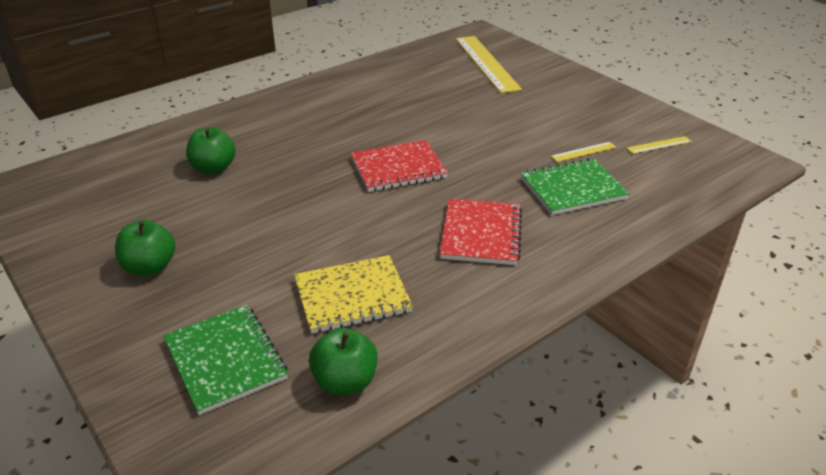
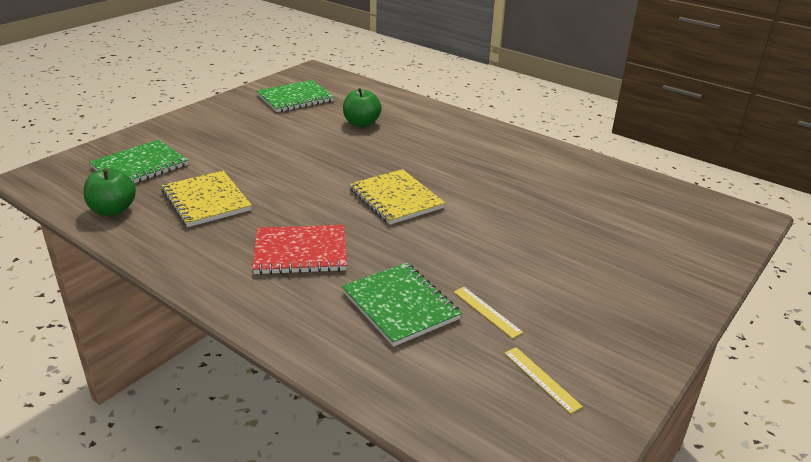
camera: 75 degrees right, 5 degrees down
green apple [115,220,175,276] -> none
red notebook [351,140,448,192] -> yellow notebook [349,169,445,225]
yellow ruler [456,36,522,93] -> none
none -> green notebook [257,80,334,112]

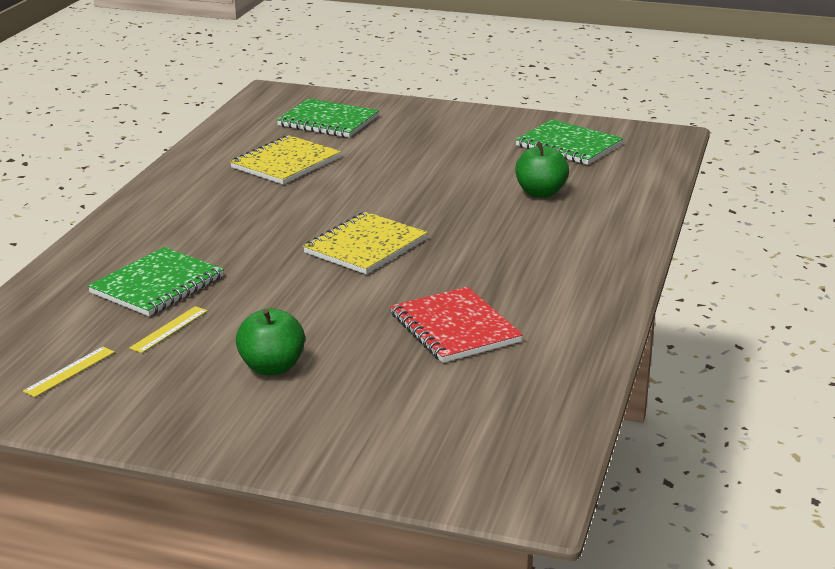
camera: 70 degrees right, 5 degrees down
green apple [83,168,136,216] -> green apple moved to [236,308,305,375]
red notebook [252,225,347,275] -> red notebook moved to [390,287,523,363]

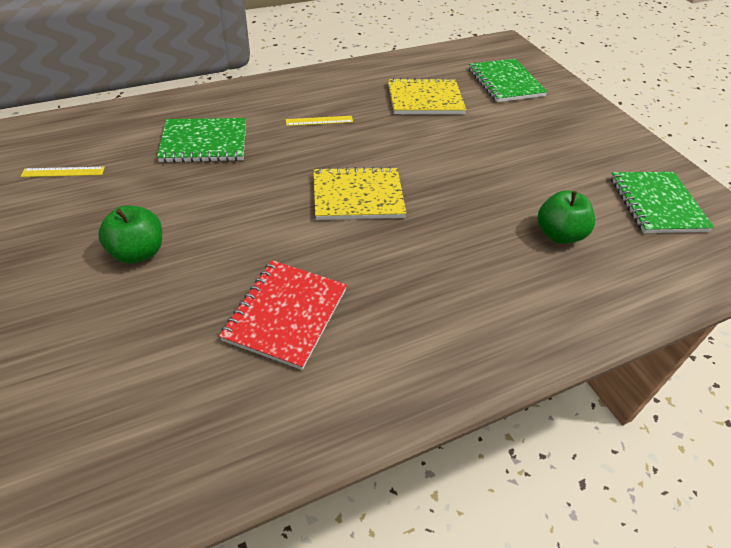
camera: 45 degrees right, 20 degrees up
yellow ruler [129,306,208,353] -> yellow ruler moved to [286,116,353,126]

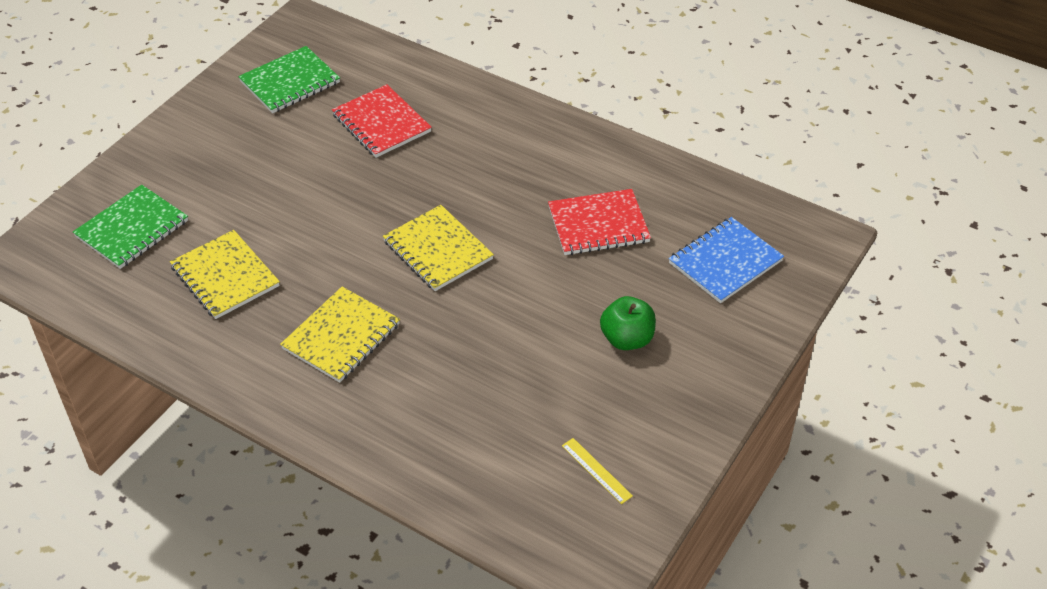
camera: 120 degrees left, 0 degrees up
green notebook [157,118,246,163] -> none
yellow ruler [286,116,353,126] -> yellow notebook [280,287,400,383]
green apple [538,190,595,244] -> red notebook [332,84,432,158]
none -> blue notebook [669,217,784,303]

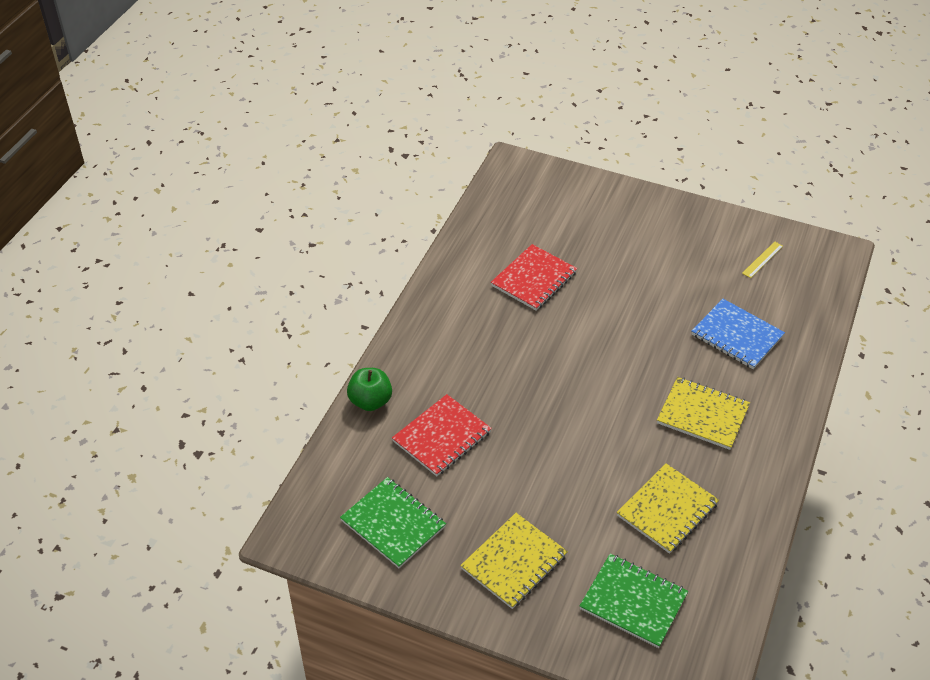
camera: 100 degrees left, 0 degrees up
yellow notebook [383,205,494,291] -> yellow notebook moved to [460,513,568,609]
red notebook [548,189,651,255] -> red notebook turned 60 degrees clockwise [491,244,577,311]
green apple [600,296,656,350] -> green apple moved to [347,368,392,411]
blue notebook [669,217,784,303] -> blue notebook moved to [691,299,785,369]

